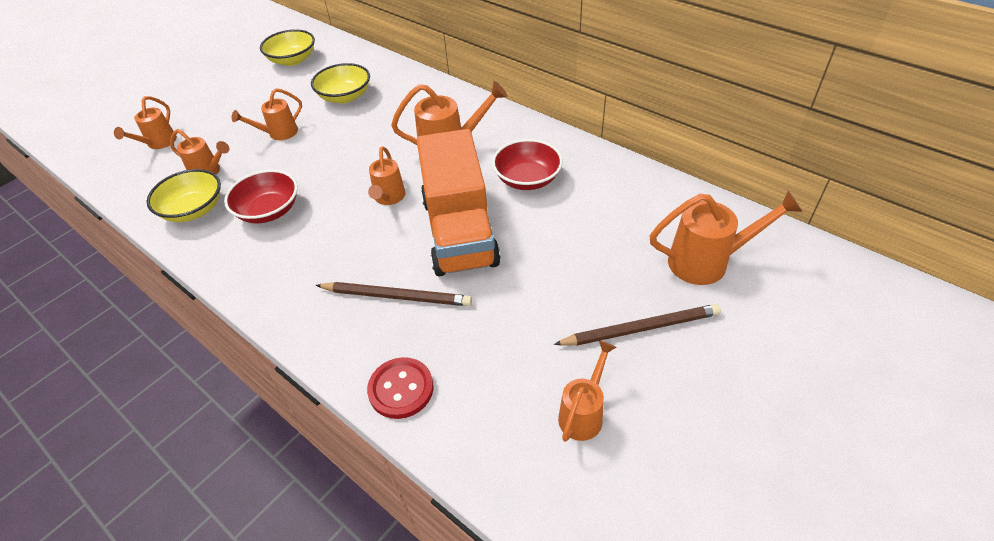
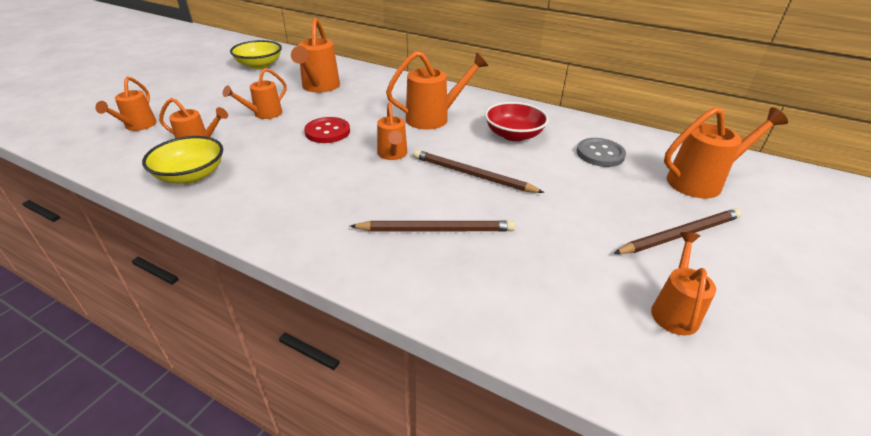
camera: 15 degrees left, 10 degrees down
red bowl [224,170,298,223] -> none
yellow bowl [311,63,370,103] -> orange watering can [291,18,340,93]
red button [367,357,434,419] -> red button moved to [304,117,350,143]
orange truck [417,129,501,276] -> brown pencil [413,150,545,193]
none -> grey button [577,138,626,167]

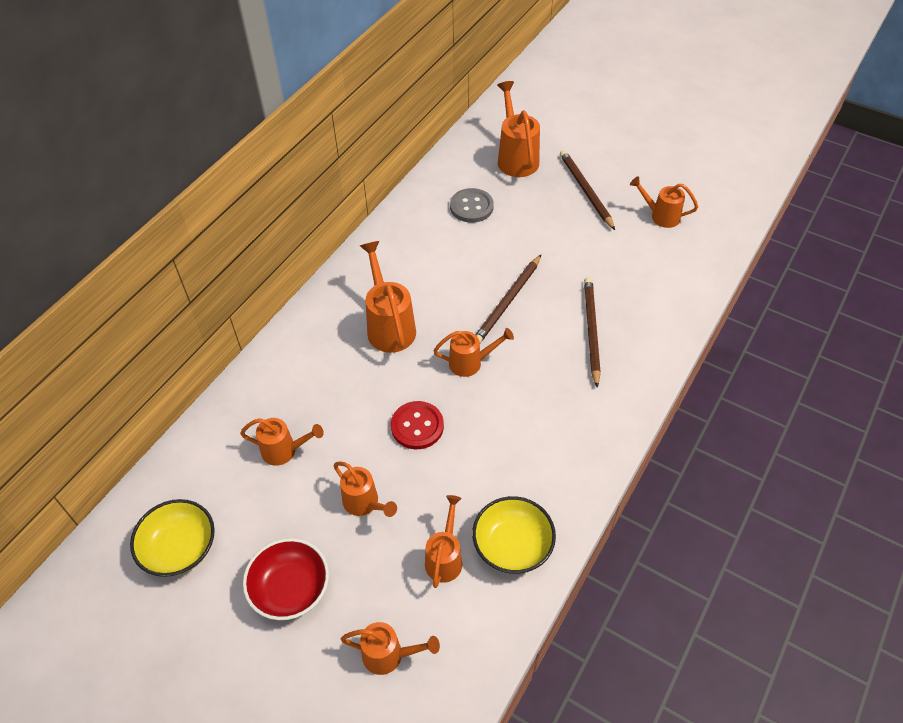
camera: 85 degrees left, 15 degrees up
orange watering can [291,18,340,93] -> orange watering can [240,418,324,466], size x0.64
red bowl [485,102,549,141] -> red bowl moved to [243,538,329,620]

